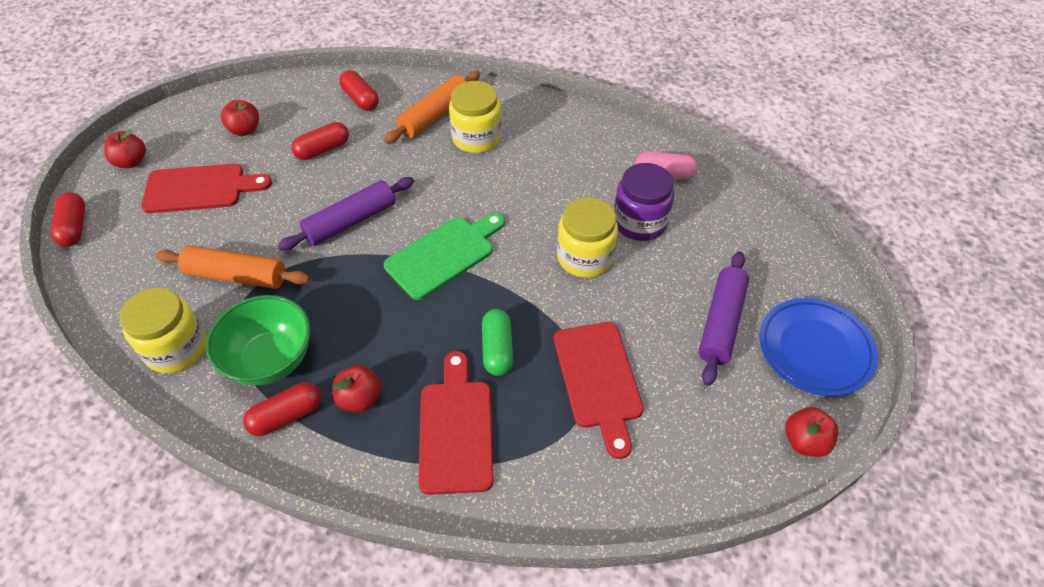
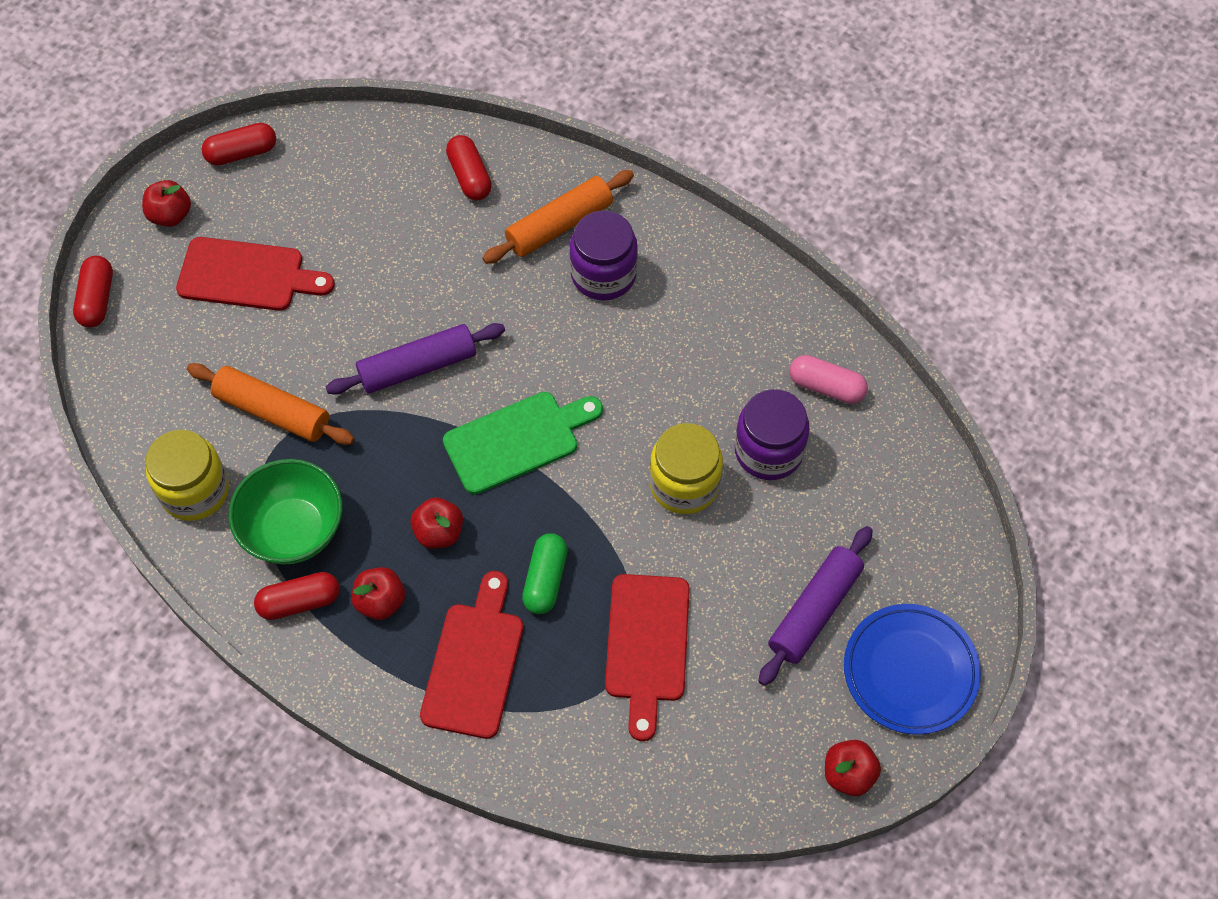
camera: 15 degrees right, 10 degrees up
red apple [221,100,259,136] -> red apple moved to [411,497,463,549]
red capsule [291,122,349,160] -> red capsule moved to [202,123,276,166]
yellow jar [449,81,502,153] -> purple jar [569,211,638,301]

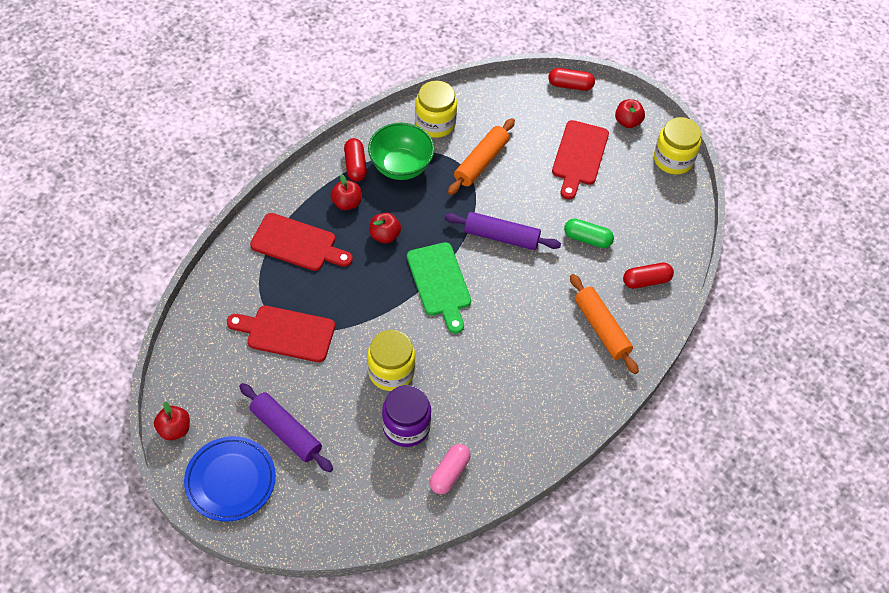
camera: 95 degrees right, 5 degrees down
red capsule [202,123,276,166] -> yellow jar [654,117,701,175]
purple rolling pin [326,323,505,395] -> purple rolling pin turned 60 degrees counterclockwise [444,212,561,250]
green capsule [522,533,568,614] -> green capsule moved to [564,219,614,248]
purple jar [569,211,638,301] -> none

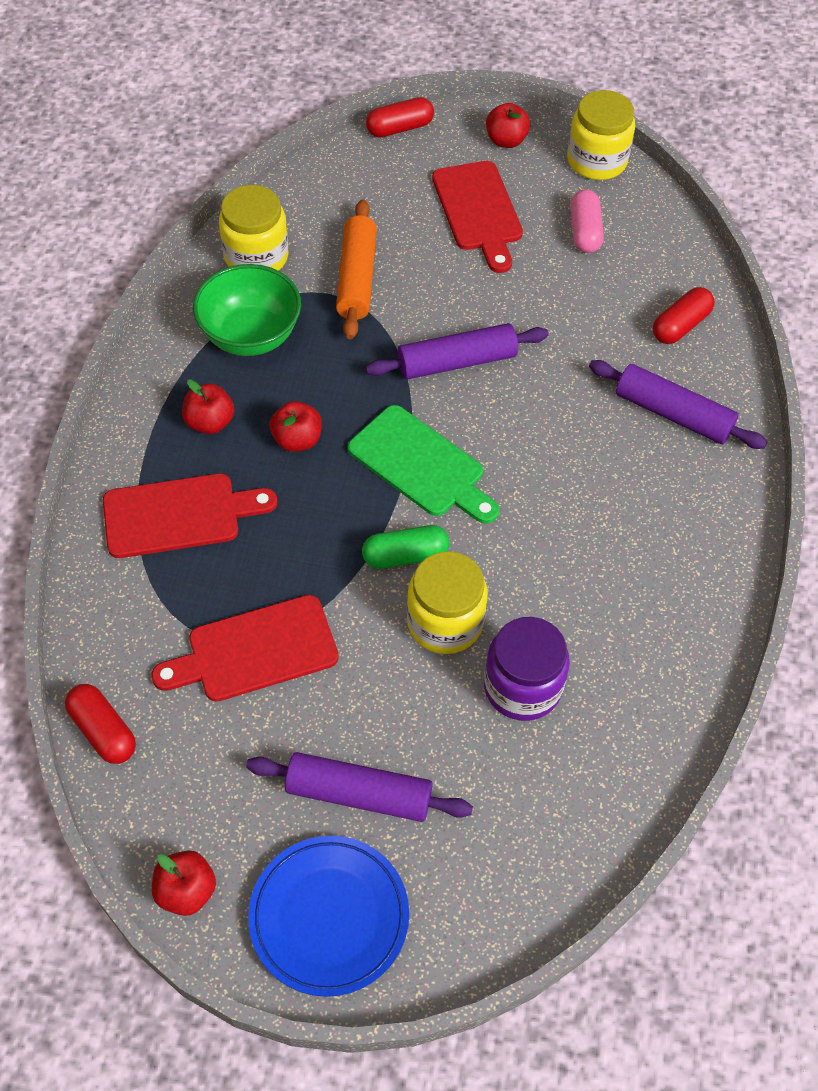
camera: 30 degrees left, 0 degrees up
red capsule [344,138,367,182] -> red capsule moved to [65,684,136,764]
pink capsule [430,444,471,494] -> pink capsule moved to [570,189,604,253]
green capsule [564,219,614,248] -> green capsule moved to [362,525,450,569]
orange rolling pin [570,274,639,374] -> purple rolling pin [589,360,767,449]

